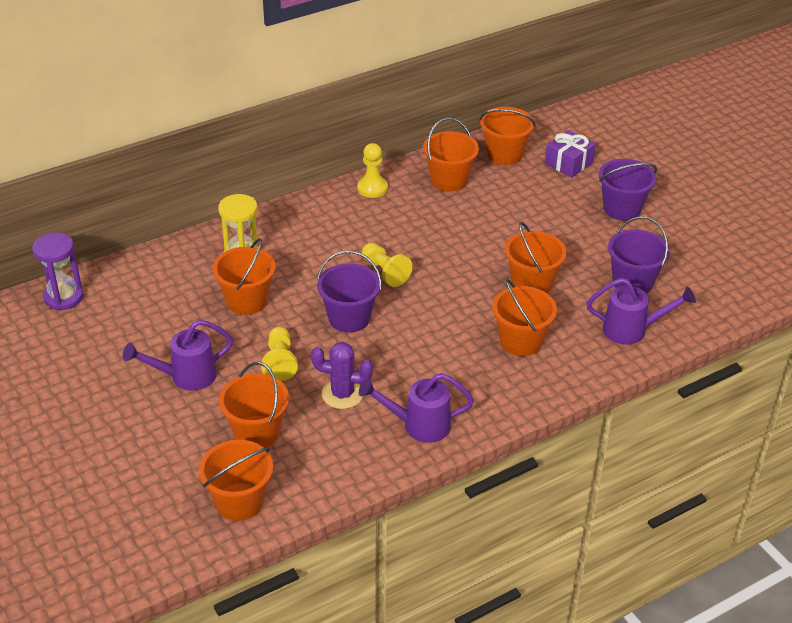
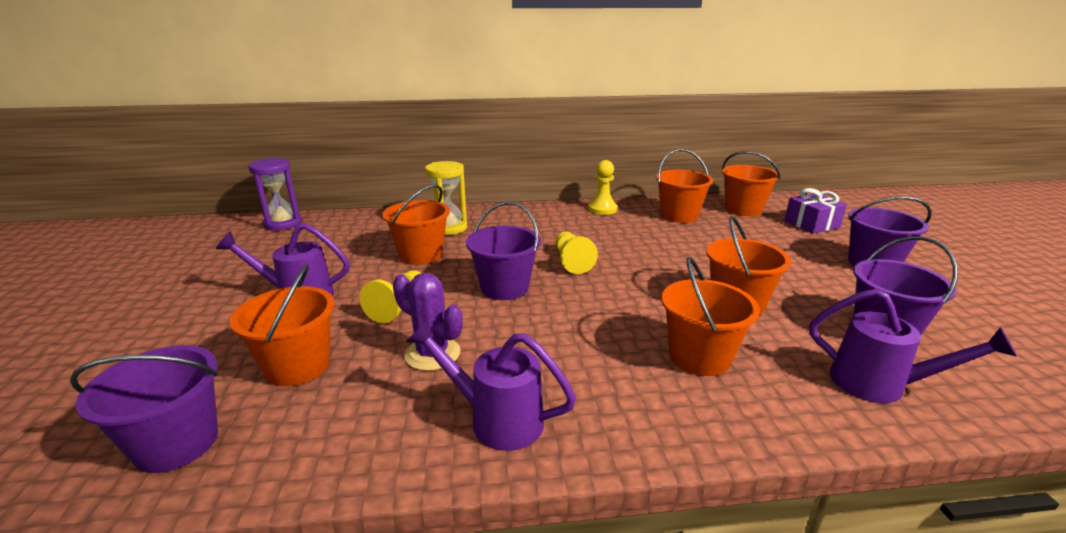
camera: 25 degrees right, 15 degrees down
orange bucket [199,440,273,521] -> purple bucket [70,345,218,473]

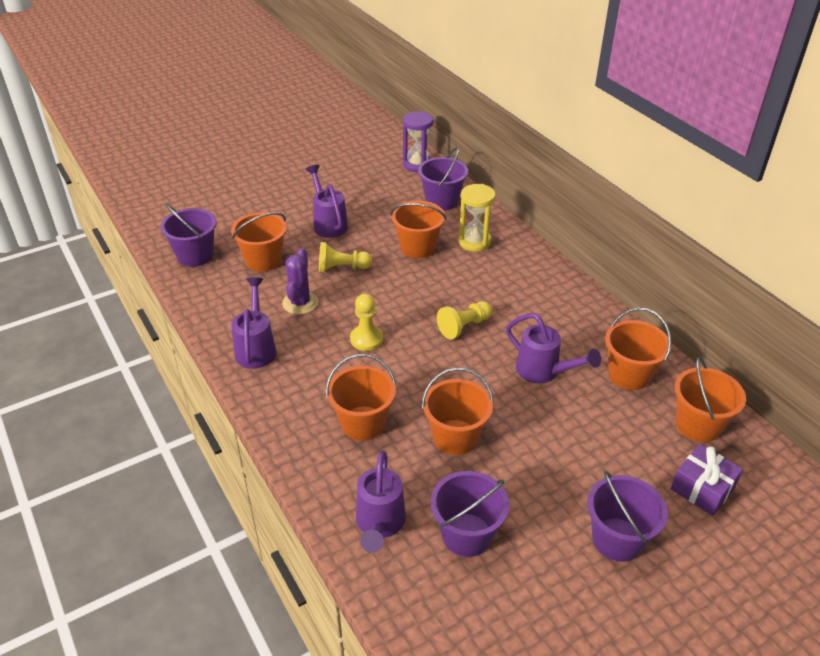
camera: 65 degrees right, 15 degrees up
purple bucket [466,201,541,300] -> purple bucket moved to [418,147,468,210]
yellow pawn [588,160,617,215] -> yellow pawn moved to [350,293,383,351]
none -> purple watering can [506,313,601,384]

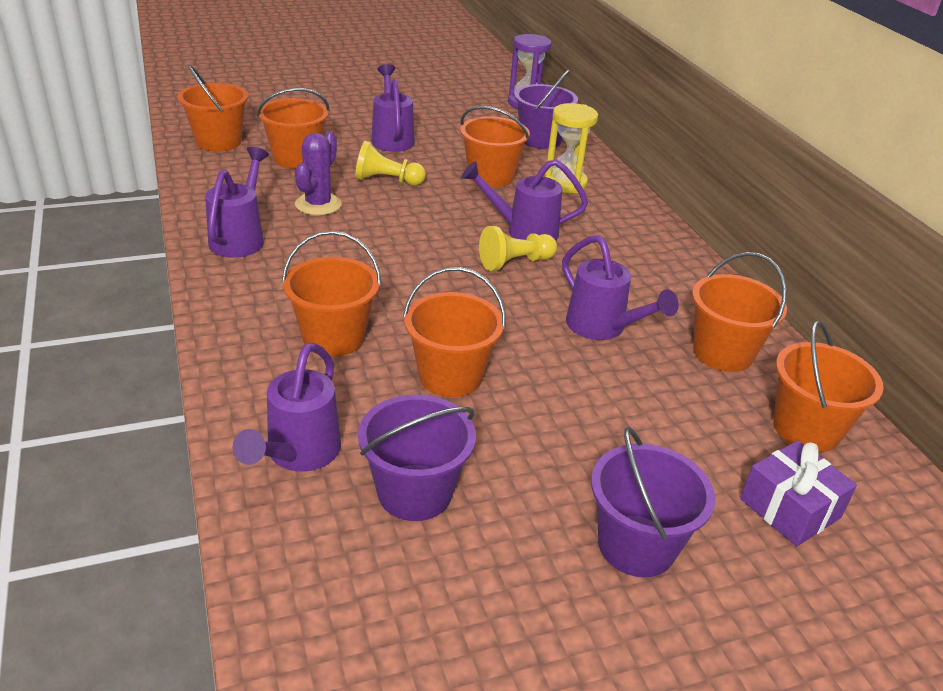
camera: 10 degrees right, 5 degrees down
purple bucket [160,204,217,267] -> orange bucket [178,64,248,151]
yellow pawn [350,293,383,351] -> none
none -> purple watering can [461,159,588,240]

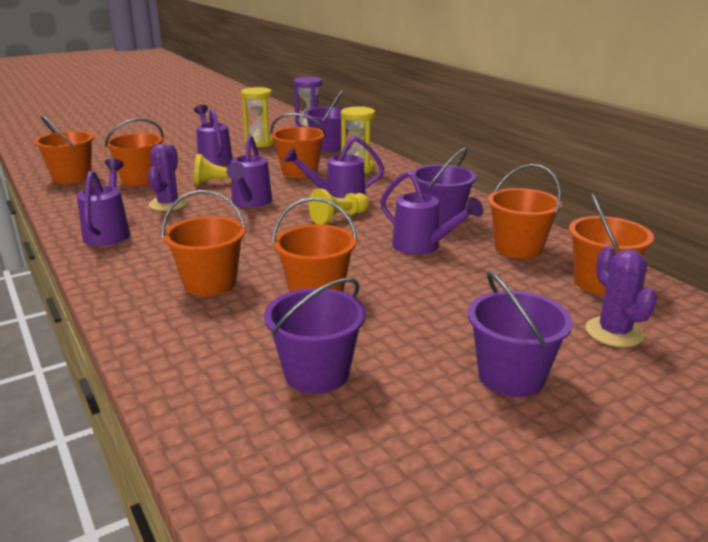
camera: 10 degrees left, 10 degrees down
purple watering can [233,343,341,472] -> purple watering can moved to [226,135,272,208]
purple gift [740,440,857,546] -> purple cactus [586,246,657,347]
none -> yellow hourglass [241,87,275,147]
none -> purple bucket [411,147,477,227]

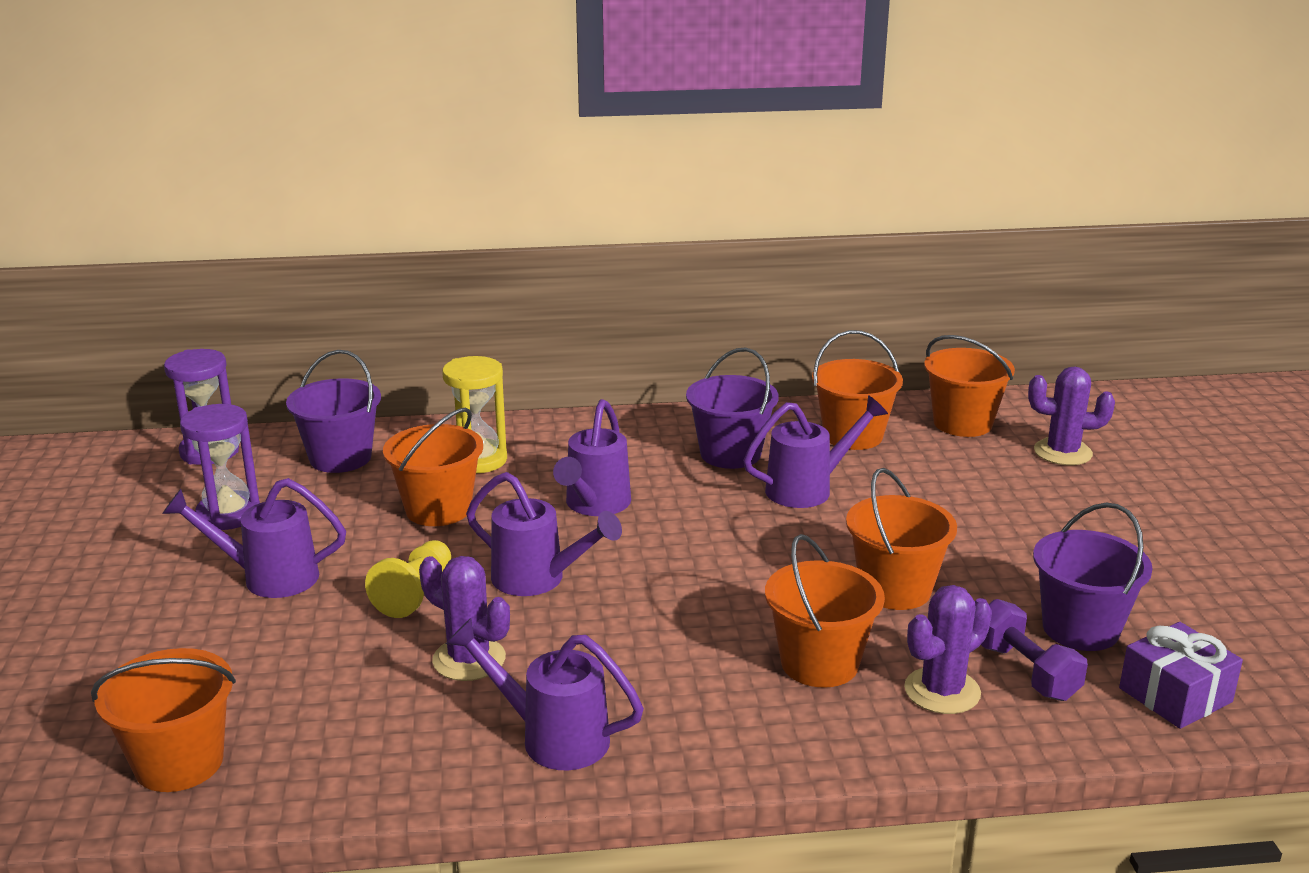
camera: 65 degrees left, 0 degrees up
orange bucket [105,118,164,186] -> none
yellow hourglass [241,87,275,147] -> purple hourglass [180,404,260,530]
yellow pawn [309,189,369,225] -> none
purple bucket [467,271,573,397] -> none
none -> purple cactus [904,585,992,714]
none -> purple dumbbell [981,599,1088,701]
none -> purple gift [1119,622,1243,729]

